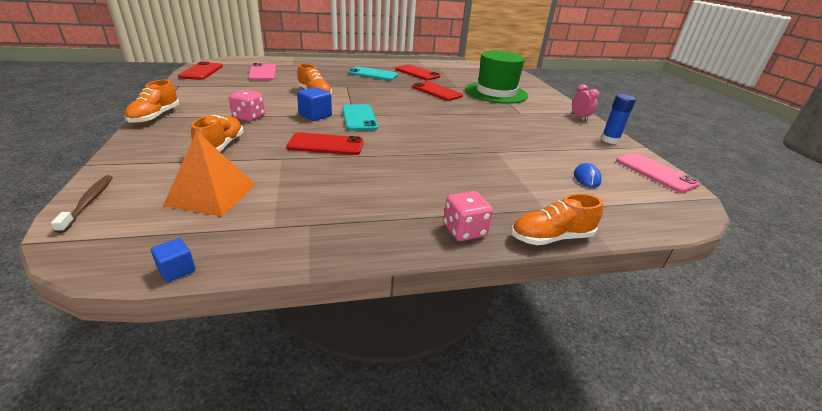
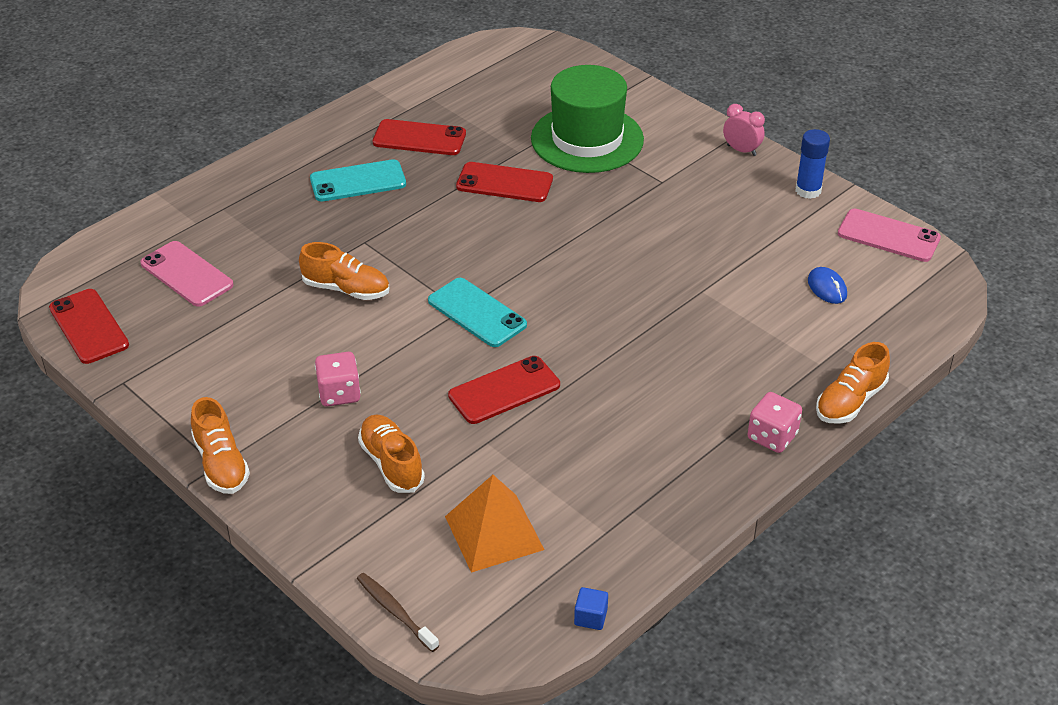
camera: 30 degrees left, 10 degrees up
blue cube [297,87,332,121] -> none

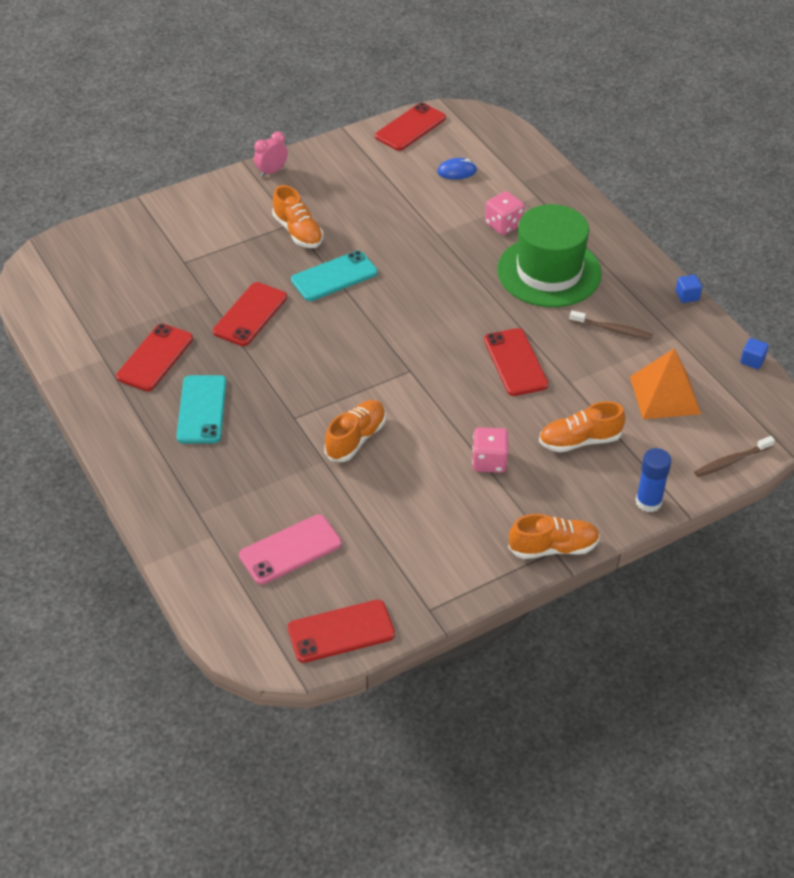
camera: 75 degrees left, 5 degrees up
turquoise phone [428,278,527,347] -> turquoise phone moved to [291,251,378,301]
green hat [531,65,644,173] -> green hat moved to [497,204,602,307]
pink dice [748,392,802,453] -> pink dice moved to [485,191,524,235]
blue glue stick [795,129,830,199] -> blue glue stick moved to [636,448,672,512]
orange shoe [816,342,890,424] -> orange shoe moved to [272,185,323,248]
pink phone [838,209,941,262] -> red phone [375,103,446,151]
none -> brown toothbrush [570,311,653,340]
none -> blue cube [676,275,702,303]

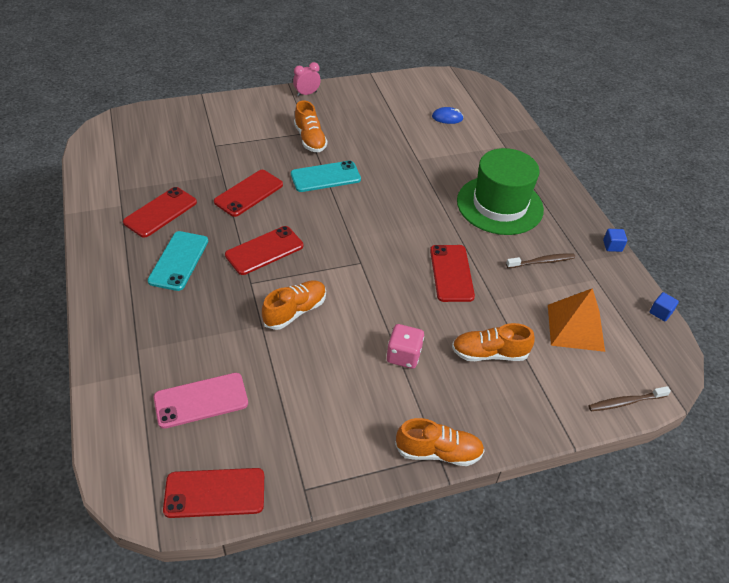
camera: 10 degrees right, 0 degrees up
red phone [375,103,446,151] -> red phone moved to [225,226,303,275]
pink dice [485,191,524,235] -> none
brown toothbrush [570,311,653,340] -> brown toothbrush turned 45 degrees counterclockwise [506,253,575,268]
blue glue stick [636,448,672,512] -> none

